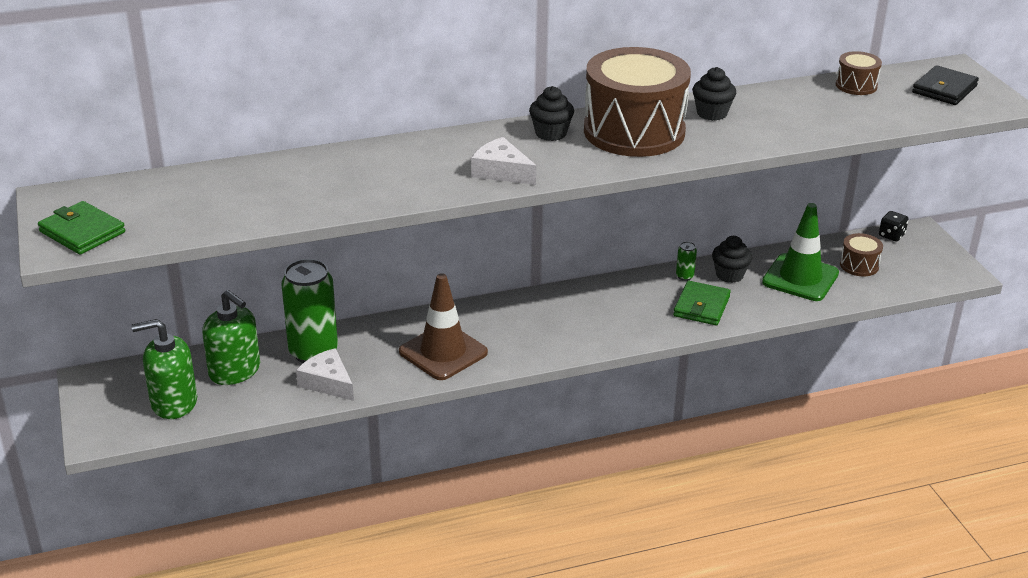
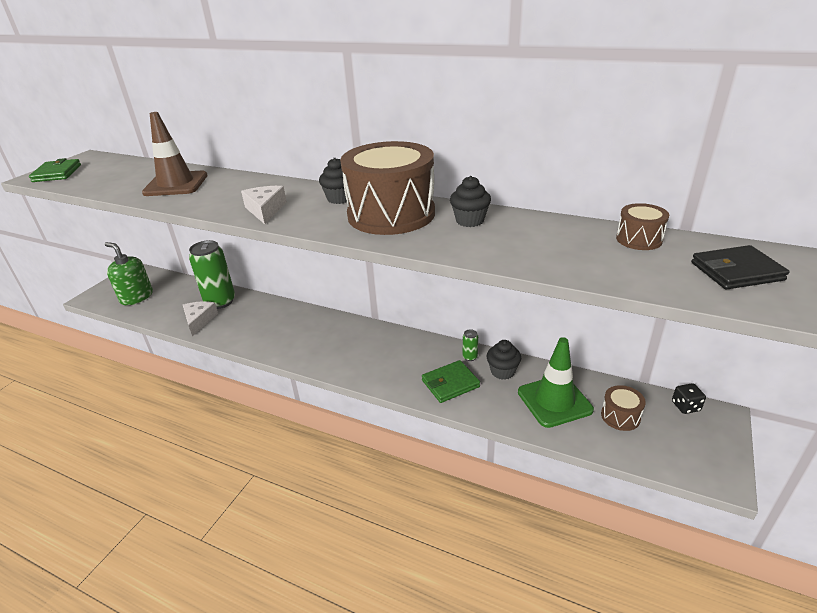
camera: 45 degrees right, 0 degrees up
green soap dispenser [202,290,260,385] -> none
brown traffic cone [399,273,488,380] -> brown traffic cone moved to [142,112,208,196]

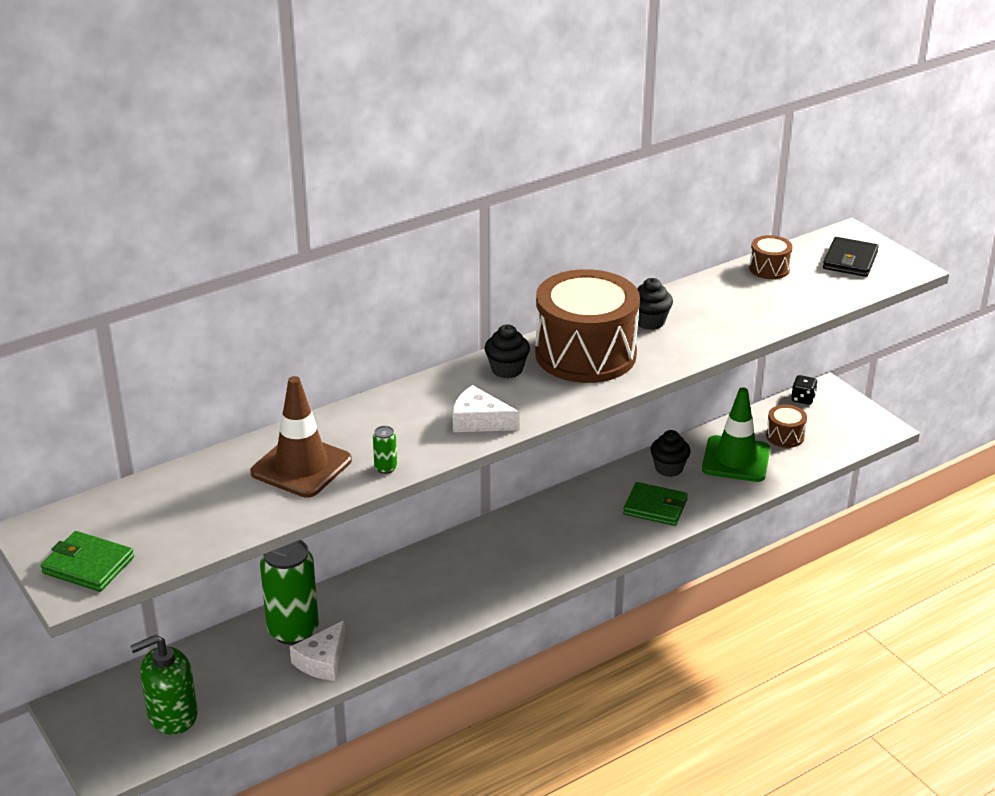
camera: 60 degrees left, 0 degrees up
white cheese [183,301,218,336] -> white cheese turned 90 degrees counterclockwise [290,620,346,681]
green wallet [422,360,480,403] -> green wallet turned 75 degrees counterclockwise [623,482,688,526]
green can [463,329,478,361] -> green can moved to [373,426,397,474]

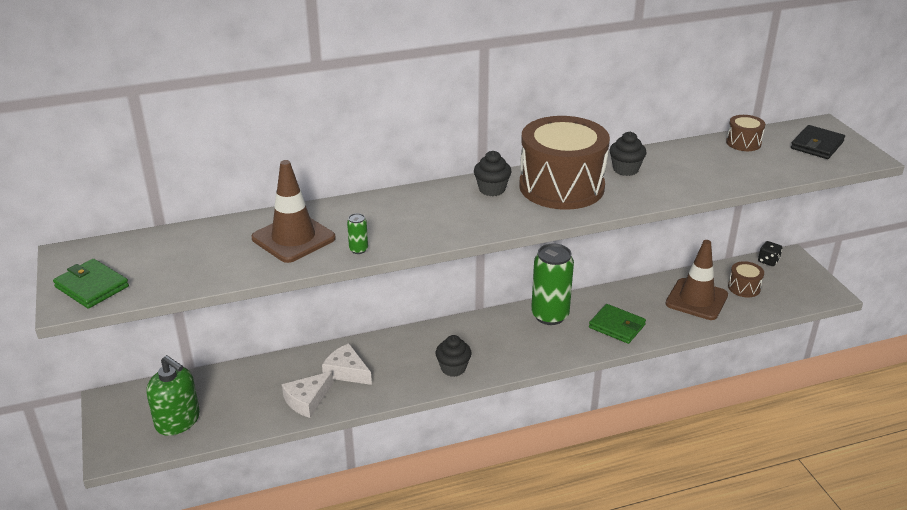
camera: 15 degrees right, 0 degrees up
green soap dispenser [130,635,198,735] -> green soap dispenser turned 135 degrees counterclockwise [146,355,200,436]
green can [260,540,319,645] -> green can moved to [531,244,574,325]
white cheese [452,385,520,432] -> white cheese moved to [322,343,372,385]
black cupcake [650,430,690,477] -> black cupcake moved to [435,335,472,377]
green traffic cone [702,387,770,482] -> brown traffic cone [666,240,728,320]

